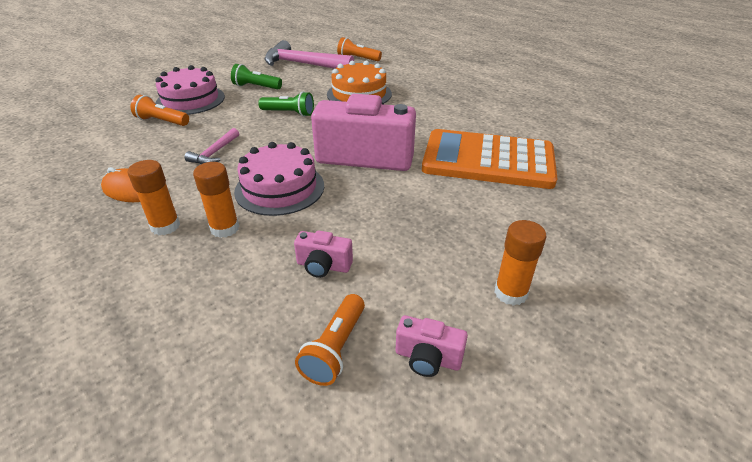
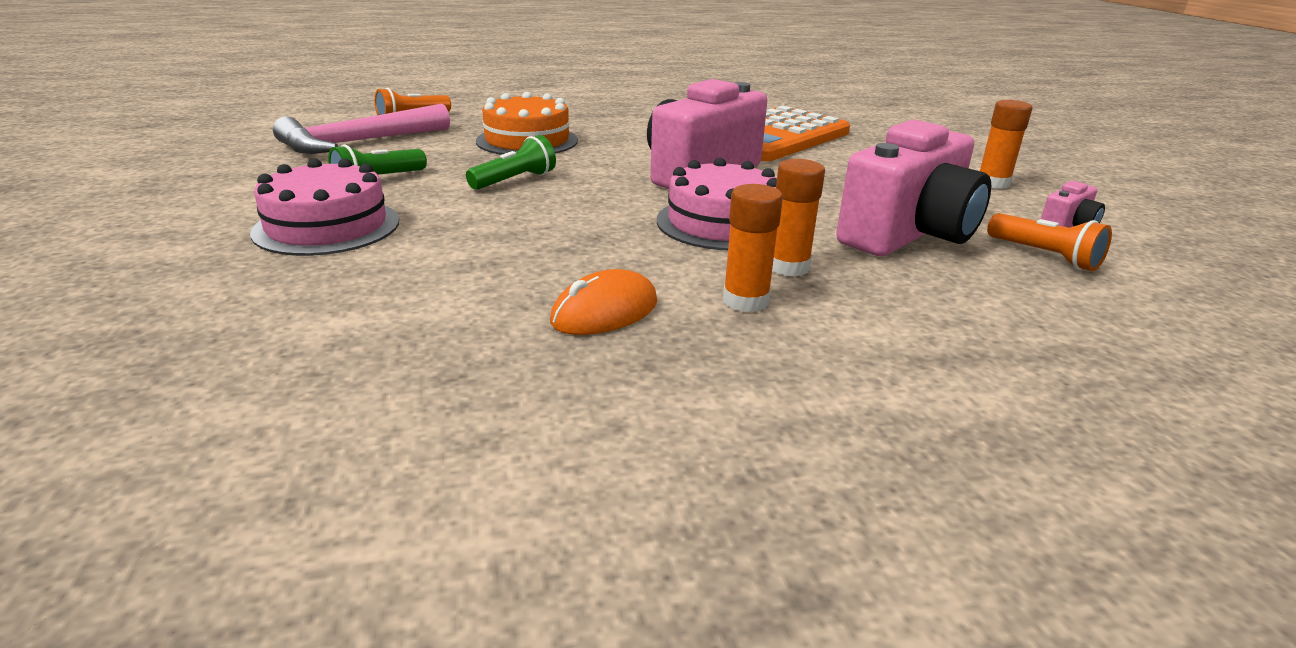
camera: 60 degrees left, 10 degrees down
orange flashlight [131,95,189,126] -> none
pink hammer [184,128,239,164] -> none
pink camera [294,230,353,278] -> pink camera [836,120,991,256], size x2.32

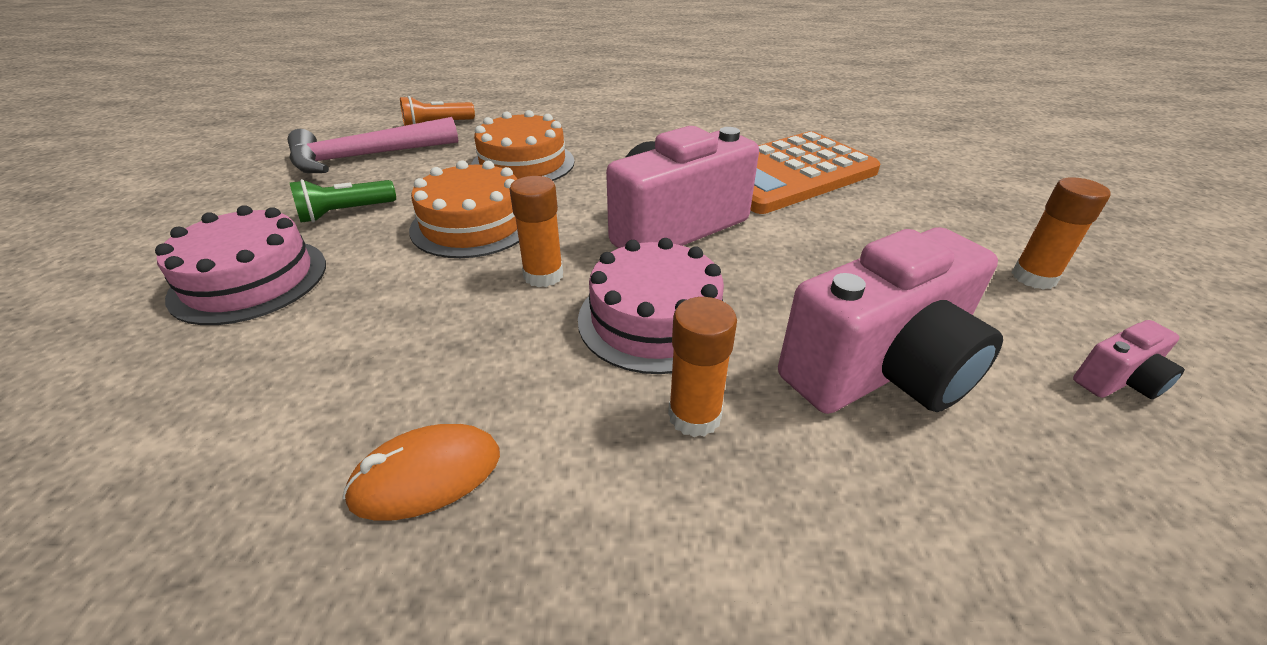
camera: 15 degrees right, 10 degrees up
green flashlight [466,135,556,190] -> orange cake [409,160,519,258]
orange glue stick [723,184,783,313] -> orange glue stick moved to [509,176,563,287]
orange flashlight [987,213,1112,271] -> none

